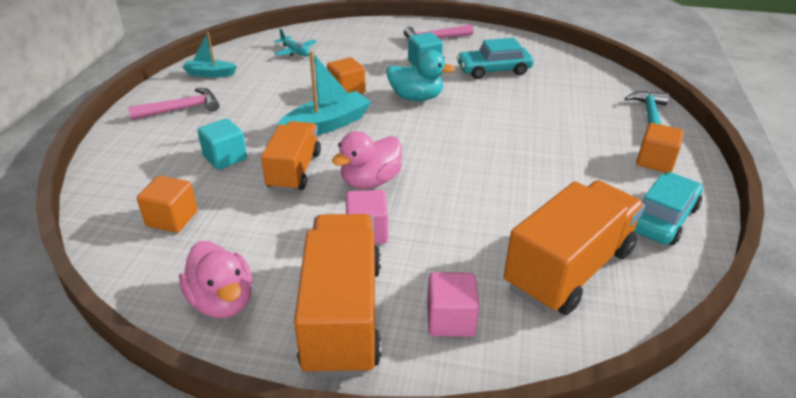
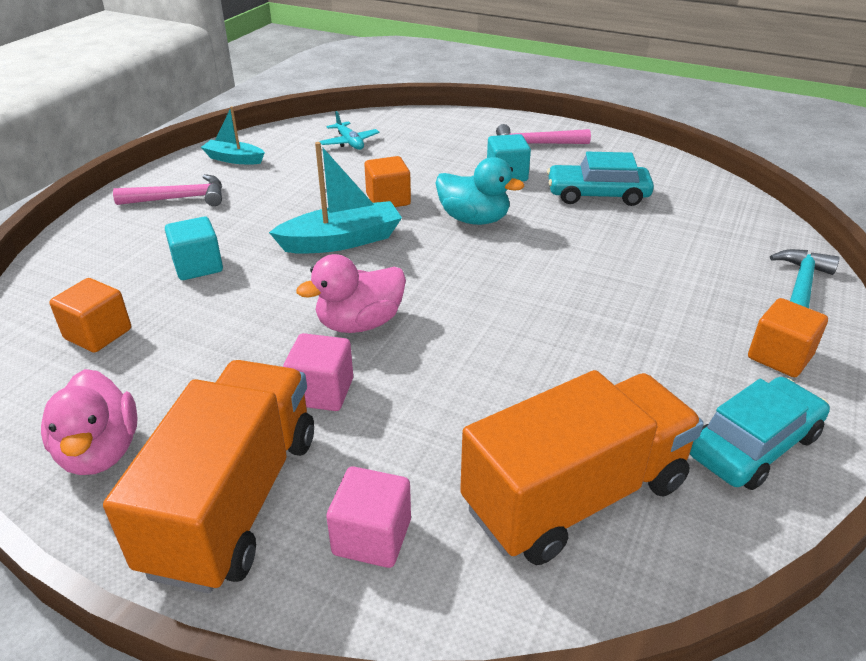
camera: 15 degrees right, 0 degrees up
orange truck [261,121,321,192] -> none

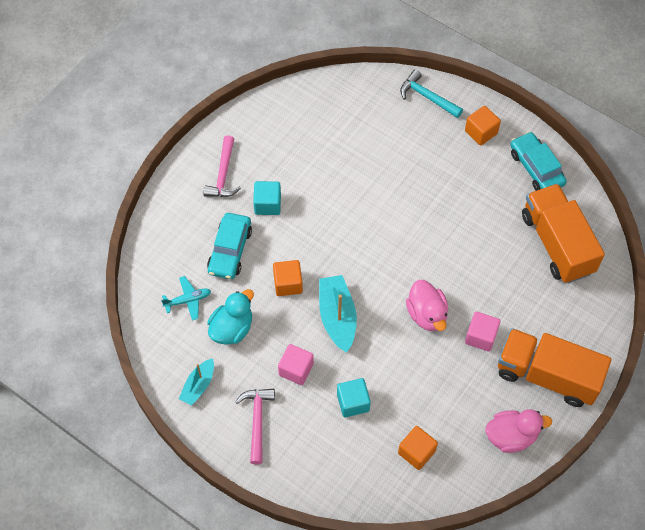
camera: 80 degrees left, 25 degrees up
pink cube [326,466,411,568] -> pink cube moved to [278,344,314,385]
turquoise duck [436,157,524,225] -> turquoise duck moved to [207,289,254,345]
turquoise car [547,152,654,206] -> turquoise car moved to [207,213,252,279]

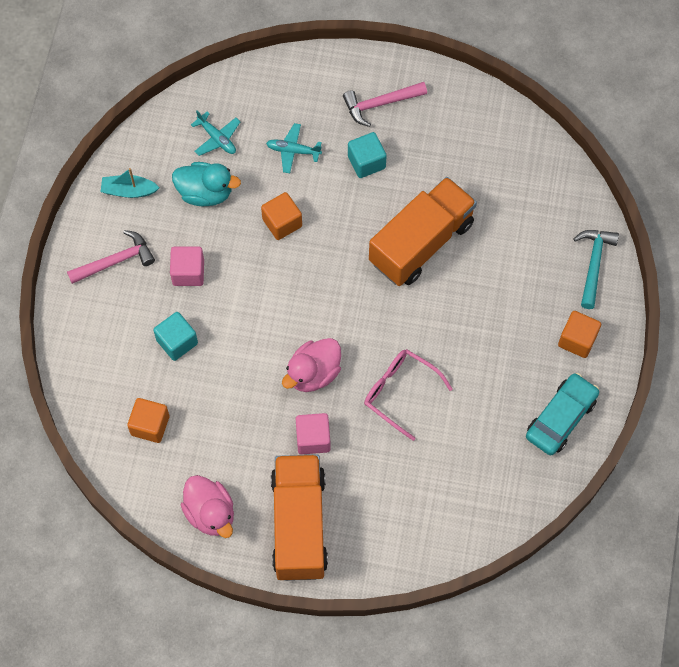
camera: 65 degrees right, 5 degrees up
turquoise car [207,213,252,279] -> turquoise plane [266,123,322,173]
turquoise boat [319,275,357,353] -> none
orange truck [522,184,605,283] -> orange truck moved to [369,177,477,286]
none -> pink glasses [364,349,453,441]

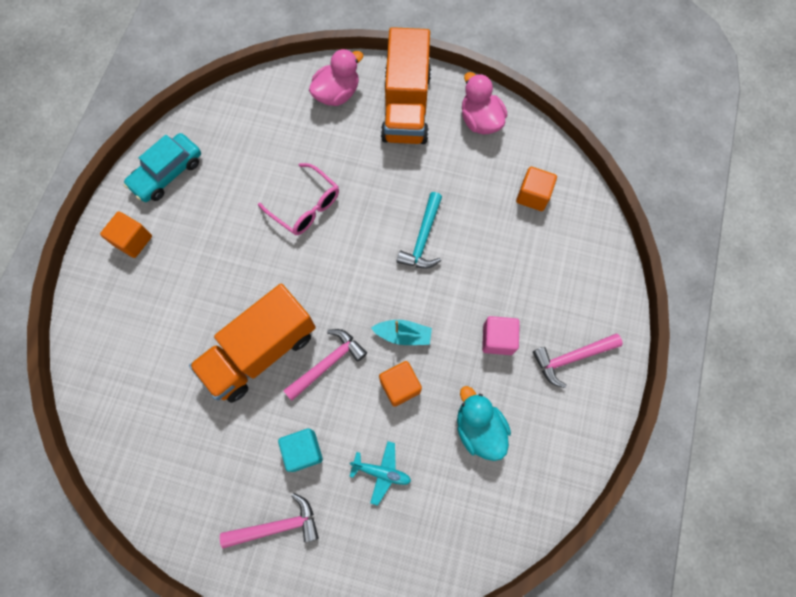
camera: 175 degrees left, 5 degrees up
turquoise boat [100,168,160,198] -> turquoise boat moved to [371,320,432,345]
turquoise cube [153,312,198,361] -> none
turquoise duck [172,162,241,206] -> turquoise duck turned 45 degrees clockwise [457,386,511,461]
turquoise plane [191,111,240,156] -> none
pink duck [282,338,341,392] -> pink duck moved to [309,49,364,106]
pink cube [296,413,331,454] -> none
turquoise hammer [574,230,619,309] -> turquoise hammer moved to [396,192,442,269]
none -> pink hammer [283,329,367,401]

